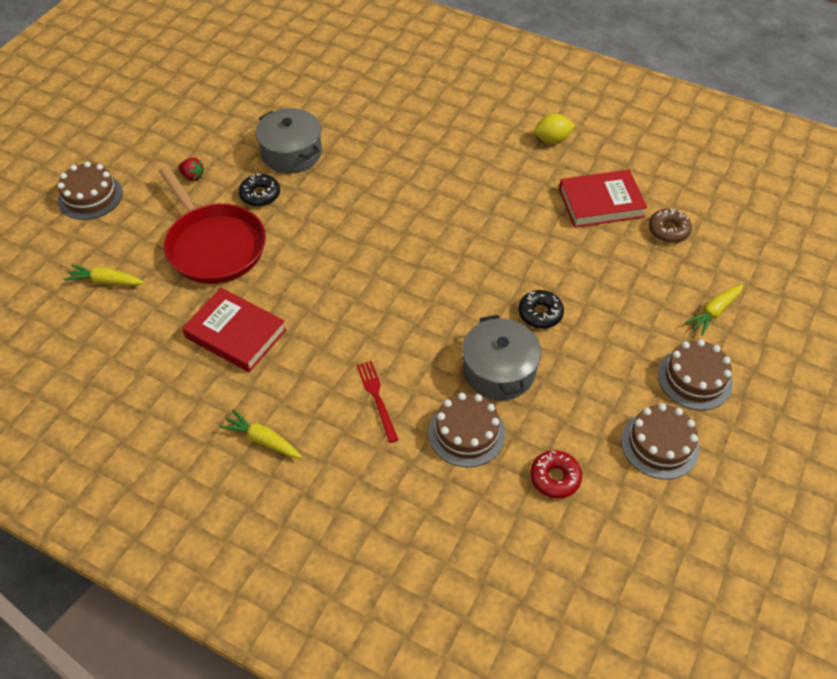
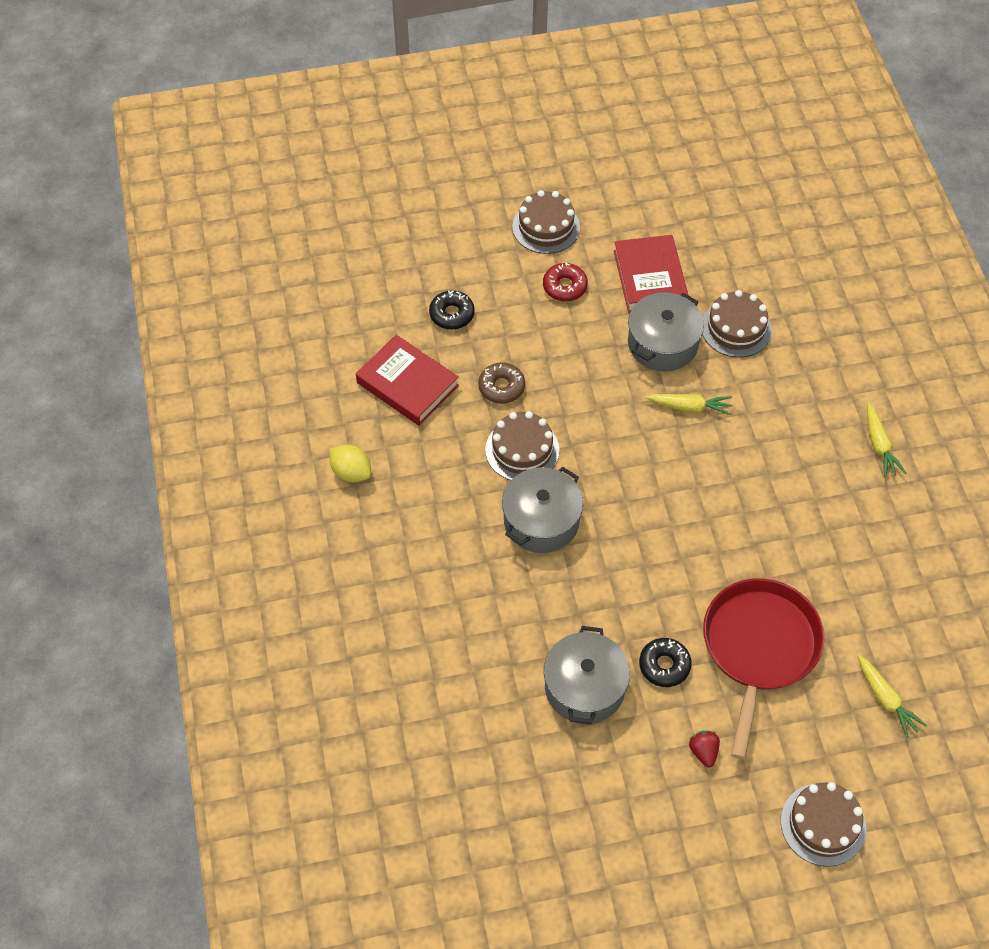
camera: 130 degrees left, 5 degrees up
red book [182,288,286,372] -> red book moved to [614,235,689,312]
red fork [356,361,398,443] -> none
black donut [518,290,564,329] -> black donut moved to [429,290,475,330]
red donut [530,450,582,499] -> red donut moved to [543,263,588,301]
brown cake [621,403,700,479] -> brown cake moved to [485,411,559,480]
brown donut [649,208,692,243] -> brown donut moved to [478,362,525,404]
yellow carrot [685,284,744,336] -> yellow carrot moved to [646,394,732,415]
none -> grey pot [502,467,583,553]

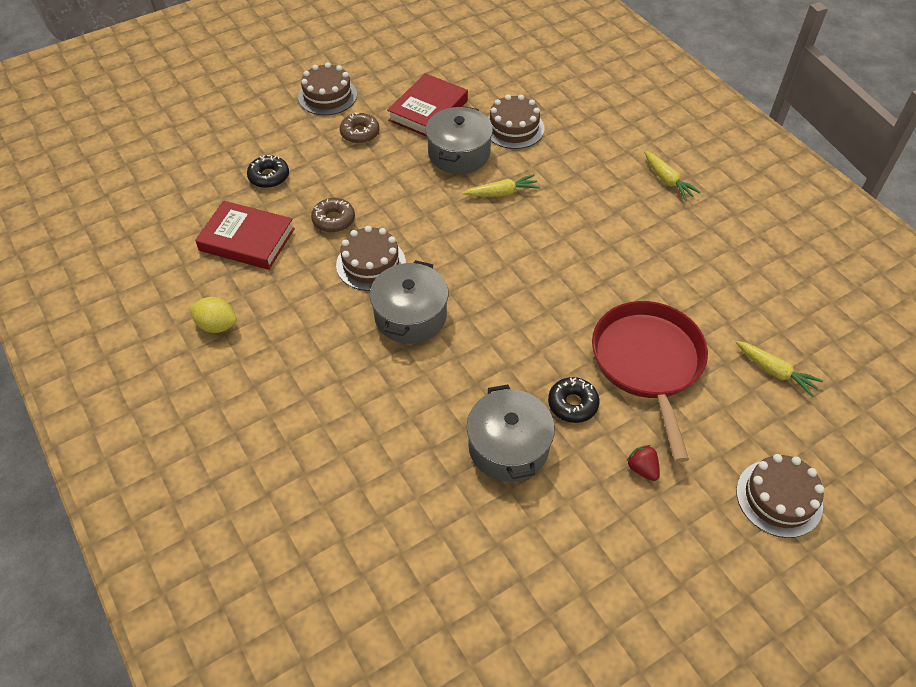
camera: 20 degrees left, 5 degrees down
red donut [543,263,588,301] -> brown donut [340,112,379,144]
red book [614,235,689,312] -> red book turned 60 degrees clockwise [387,73,468,137]

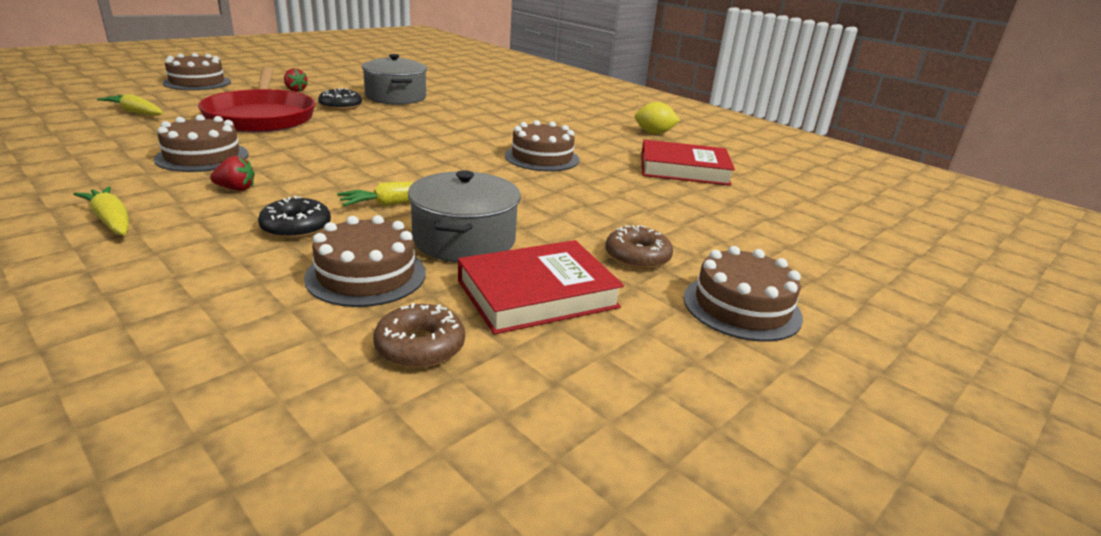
camera: 165 degrees right, 25 degrees down
black donut [247,155,289,188] -> black donut moved to [258,196,331,239]
brown donut [311,198,355,233] -> brown donut moved to [373,303,465,368]
grey pot [370,260,448,344] -> none
red book [387,73,468,137] -> red book turned 45 degrees clockwise [458,240,624,334]
none -> brown cake [154,115,249,172]
none -> red strawberry [210,156,255,191]

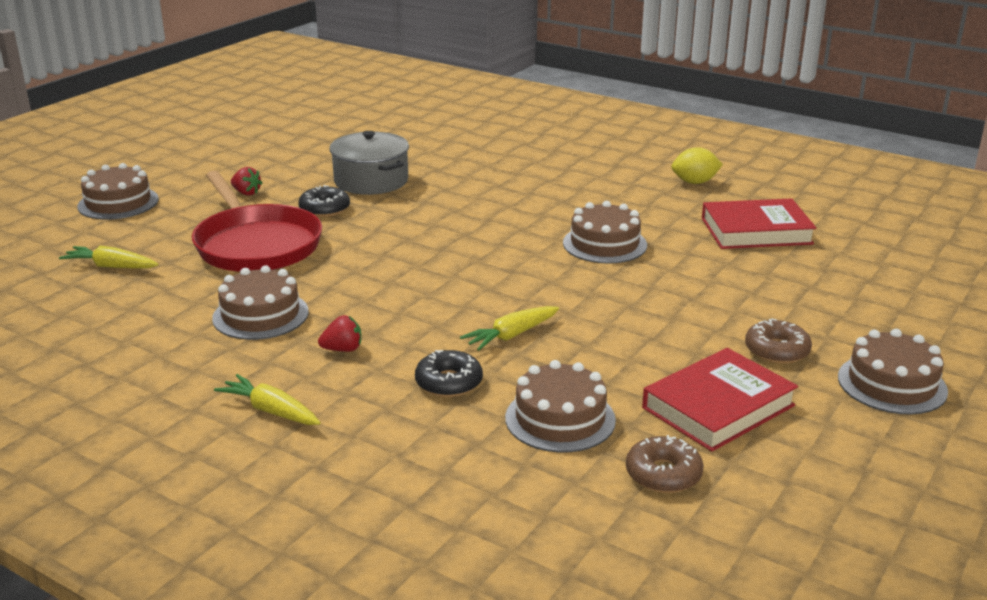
camera: 10 degrees left, 0 degrees up
grey pot [408,170,521,262] -> none

